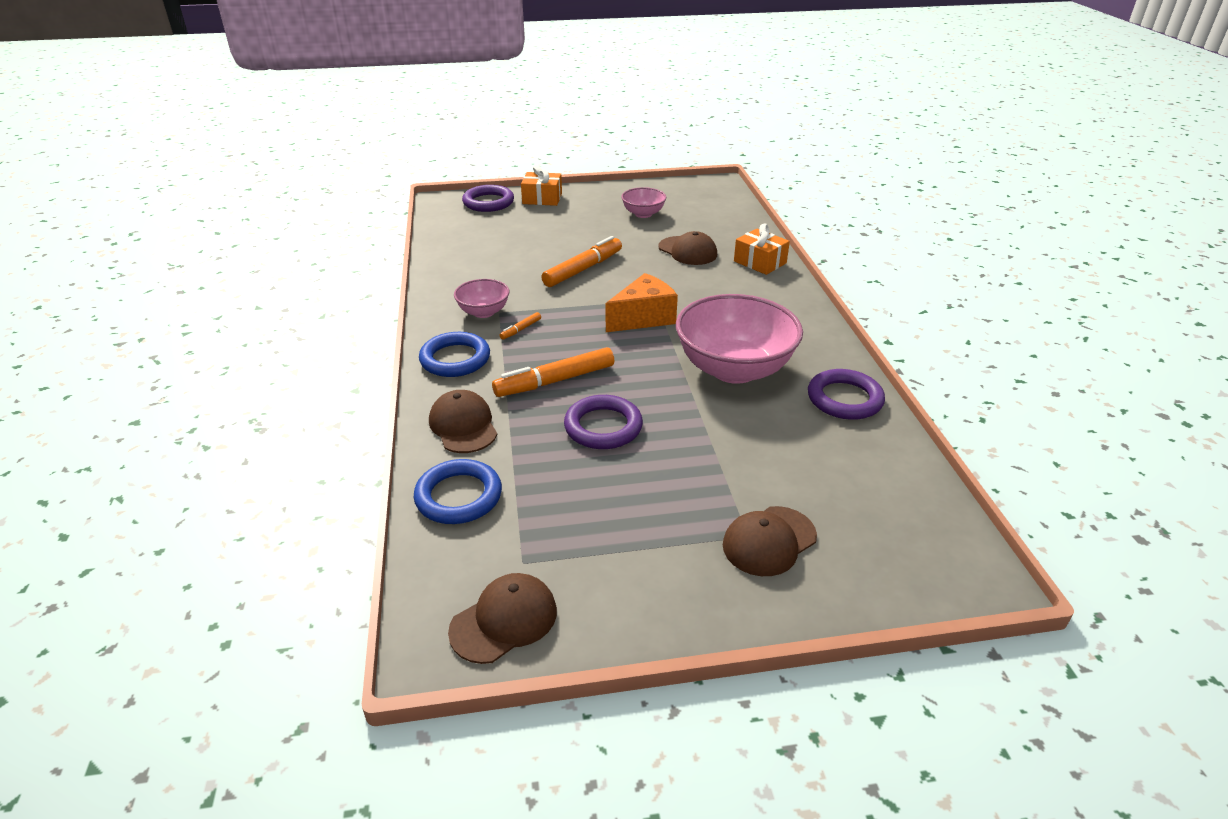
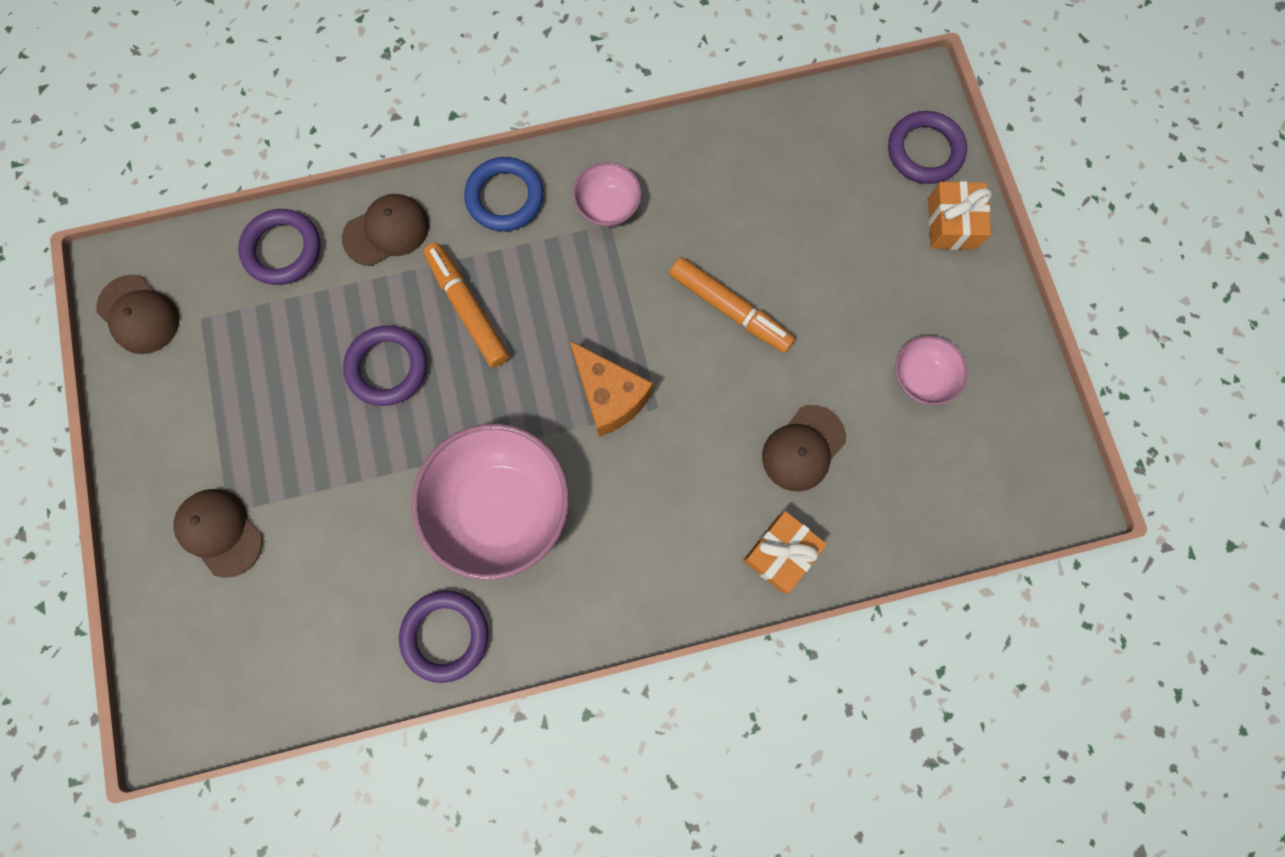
camera: 85 degrees right, 40 degrees up
blue ring [414,459,502,524] -> purple ring [238,209,321,285]
orange marker [500,312,541,340] -> none

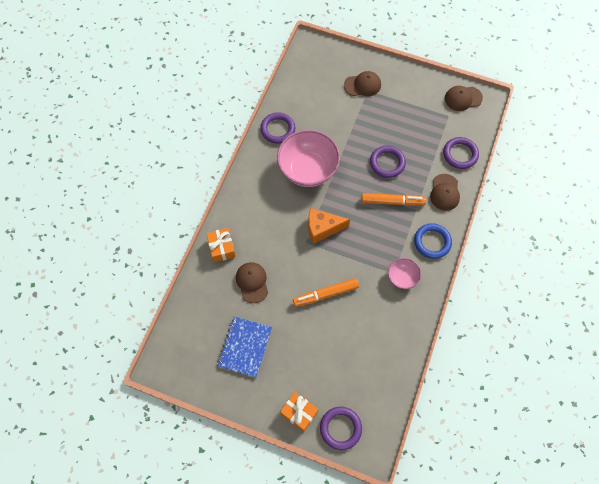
camera: 125 degrees right, 10 degrees down
pink bowl [895,336,968,405] -> blue notebook [218,316,272,377]

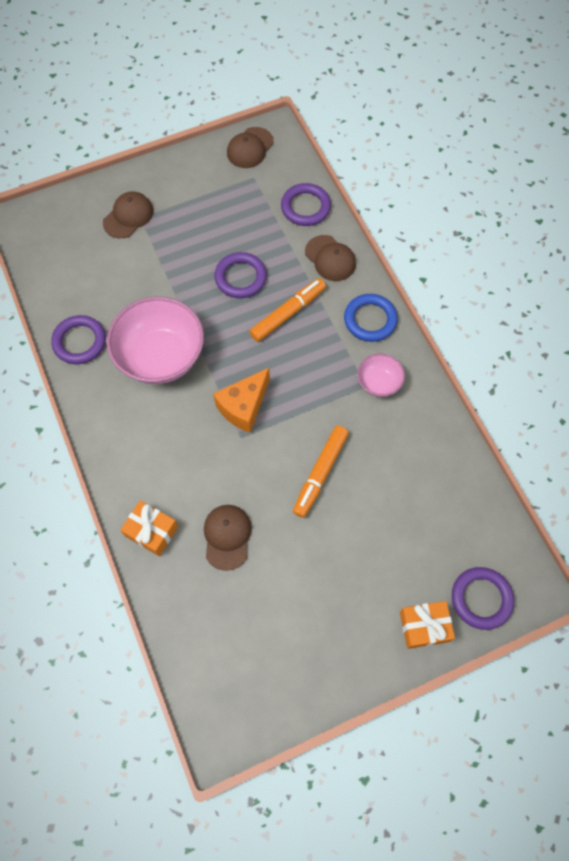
camera: 45 degrees left, 0 degrees up
blue notebook [218,316,272,377] -> none
brown cap [236,262,268,303] -> brown cap turned 60 degrees clockwise [204,505,252,571]

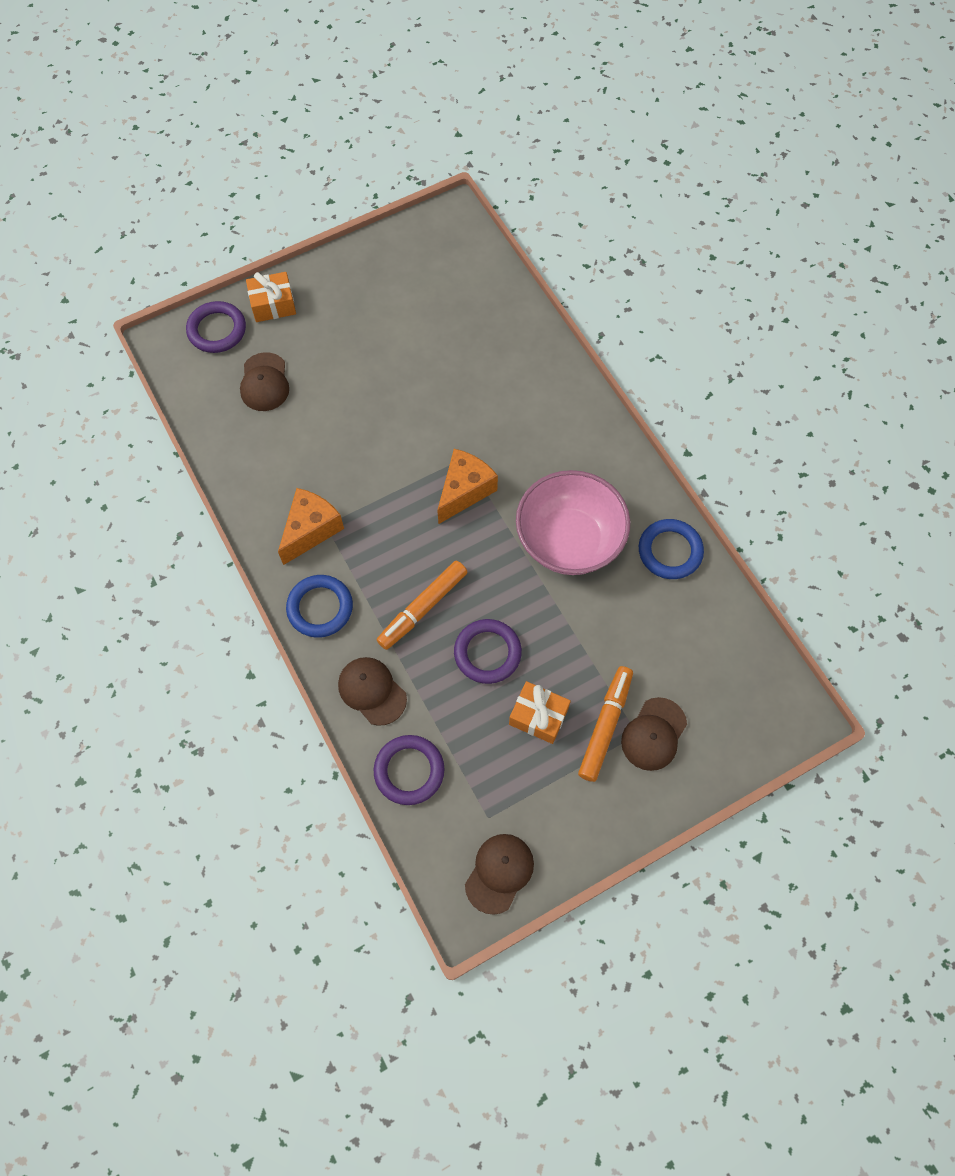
camera: 175 degrees right, 0 degrees up
purple ring [51,315,106,364] -> blue ring [639,519,704,579]
orange gift [120,500,178,556] -> orange gift moved to [509,681,571,744]
brown cap [204,505,252,571] -> brown cap moved to [240,352,289,411]
orange marker [293,426,349,518] -> orange marker moved to [578,666,633,782]
pink bowl [357,353,405,397] -> orange cheese [278,488,344,565]

